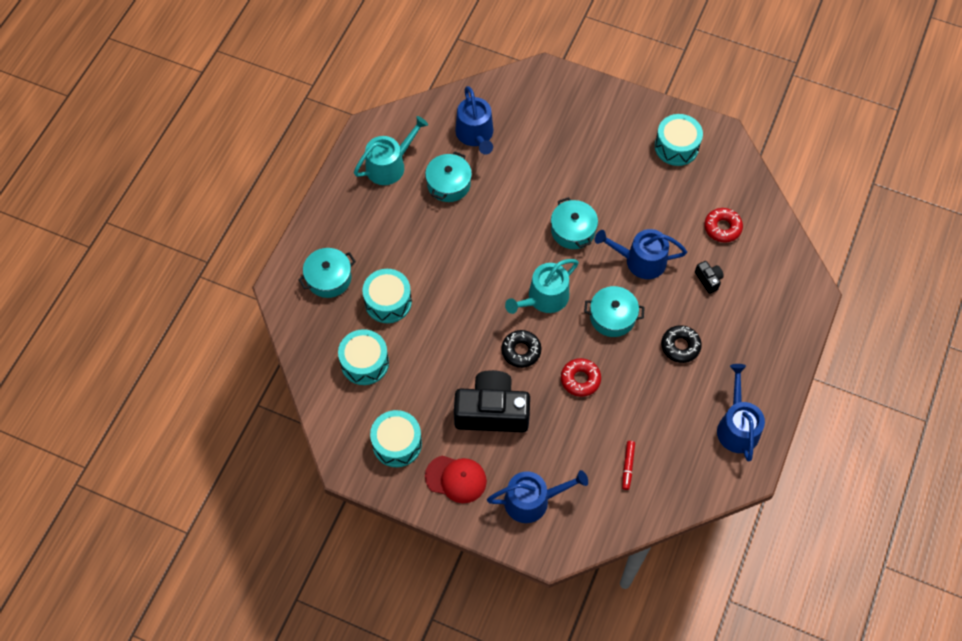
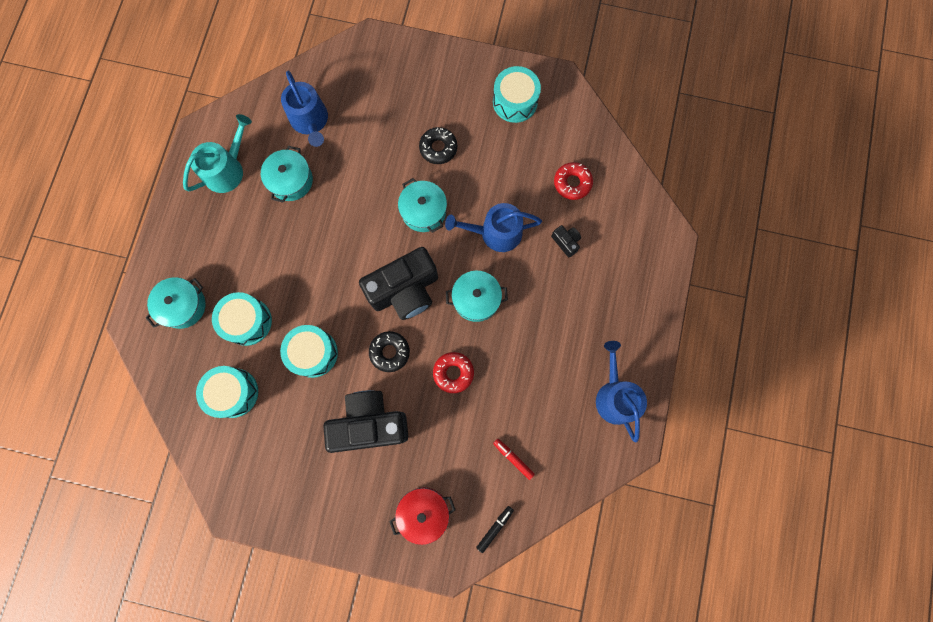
camera: 10 degrees left, 15 degrees up
turquoise drum [370,410,422,467] -> turquoise drum moved to [280,325,338,378]
red cap [425,456,487,503] -> none
blue watering can [487,470,588,523] -> red pot [389,487,456,545]
turquoise watering can [505,259,579,314] -> black camera [359,247,438,320]
red marker [622,441,635,490] -> red marker turned 135 degrees clockwise [493,439,535,480]
black donut [661,325,702,363] -> black donut moved to [419,127,457,164]
none -> black marker [476,506,514,553]

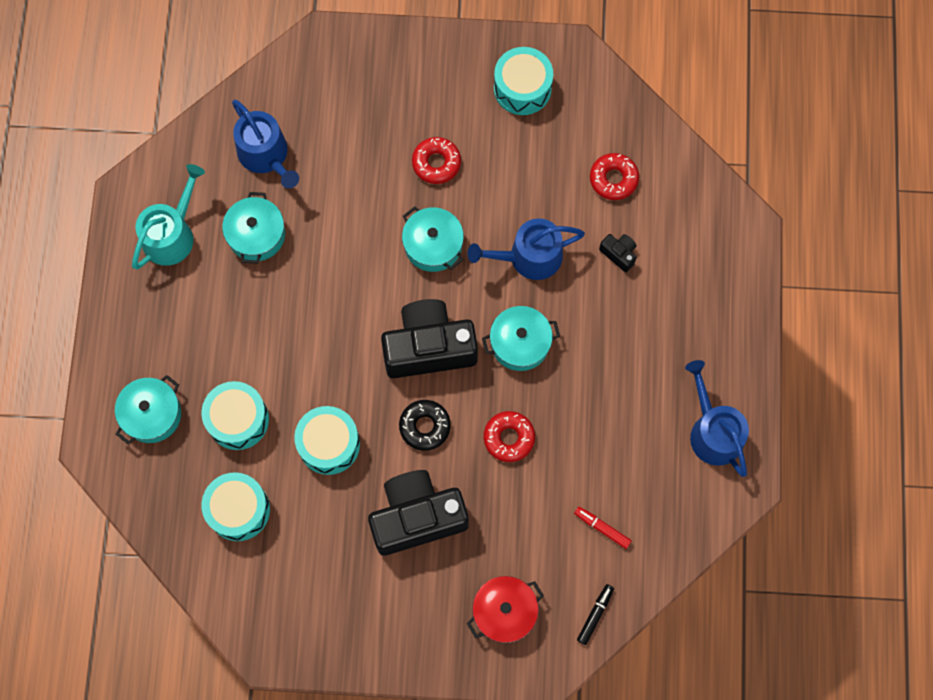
camera: 10 degrees left, 5 degrees down
black camera [359,247,438,320] -> black camera turned 150 degrees counterclockwise [381,299,478,378]
black donut [419,127,457,164] -> red donut [412,137,461,184]

